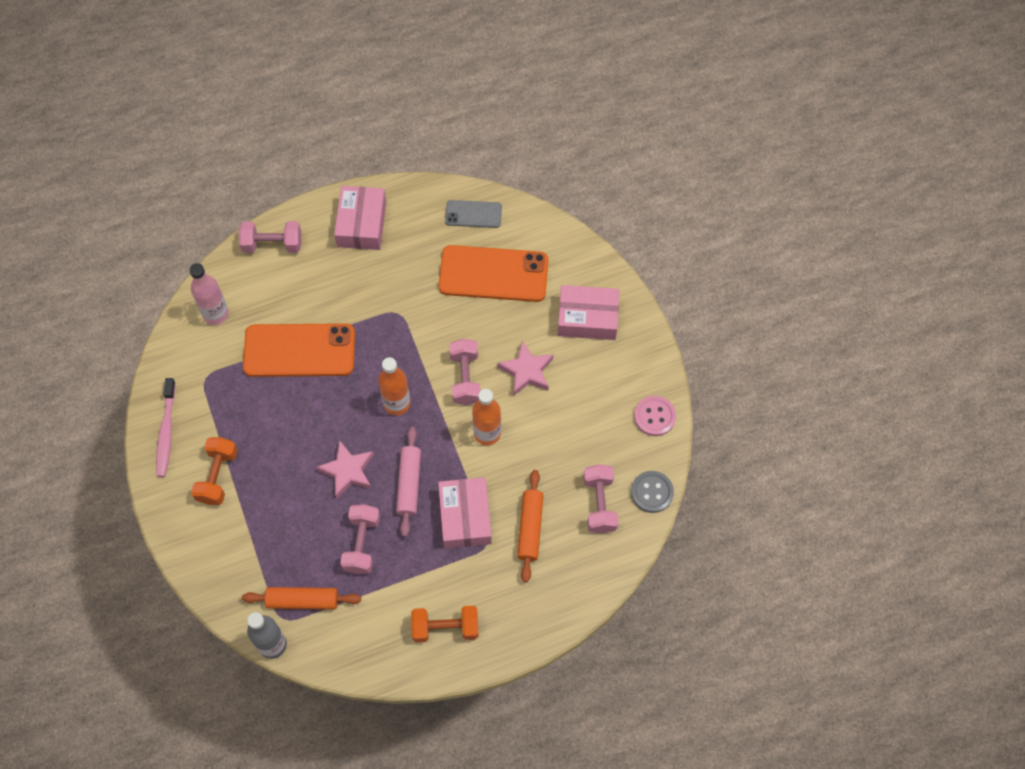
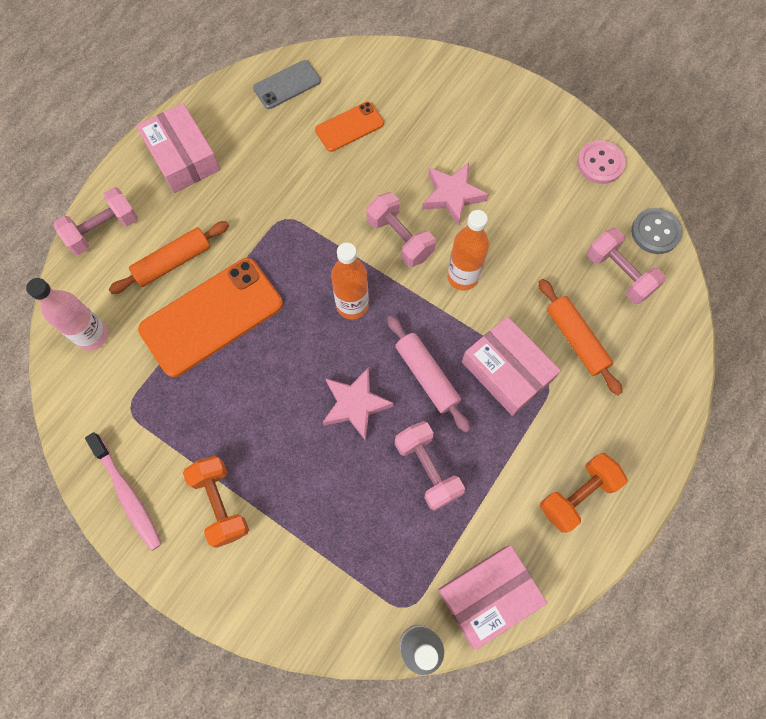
camera: 35 degrees left, 5 degrees up
orange rolling pin [242,587,361,609] -> orange rolling pin moved to [109,221,229,294]
orange phone [438,245,549,302] -> orange phone [315,102,384,152], size x0.53
pink box [558,285,619,340] -> pink box moved to [438,545,547,650]

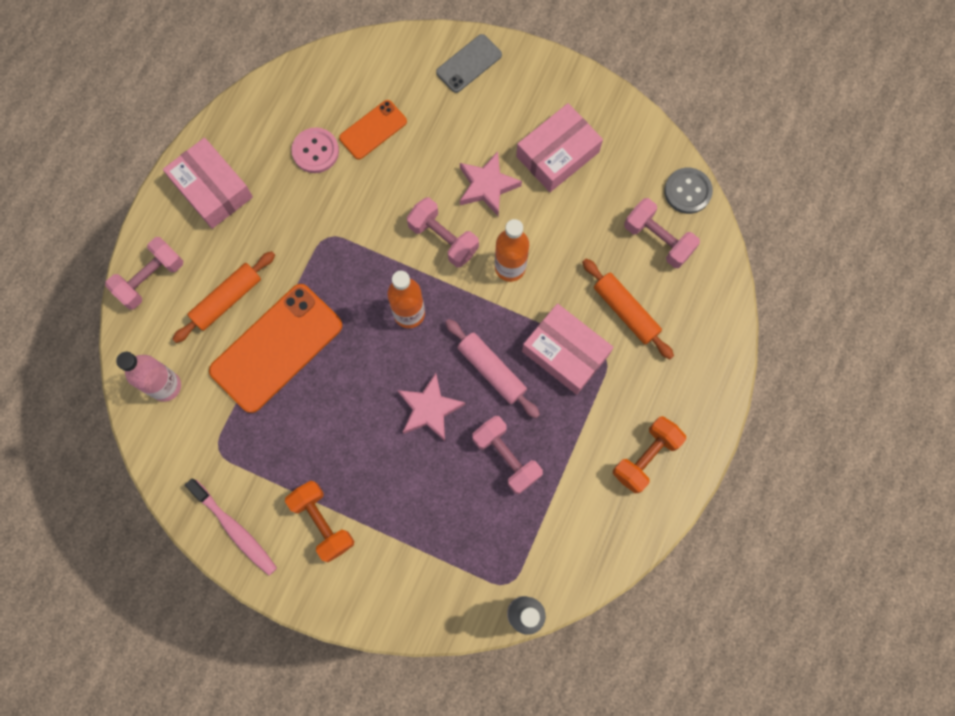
camera: 10 degrees left, 5 degrees up
grey phone [253,60,321,109] -> grey phone moved to [436,34,502,93]
pink box [438,545,547,650] -> pink box moved to [516,103,603,192]
pink button [577,140,626,184] -> pink button moved to [292,128,339,173]

